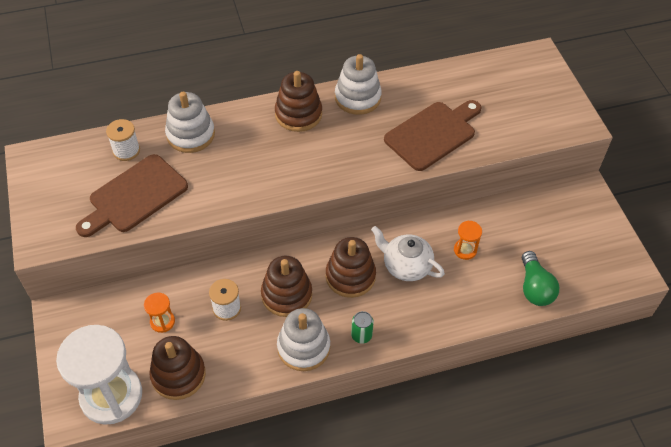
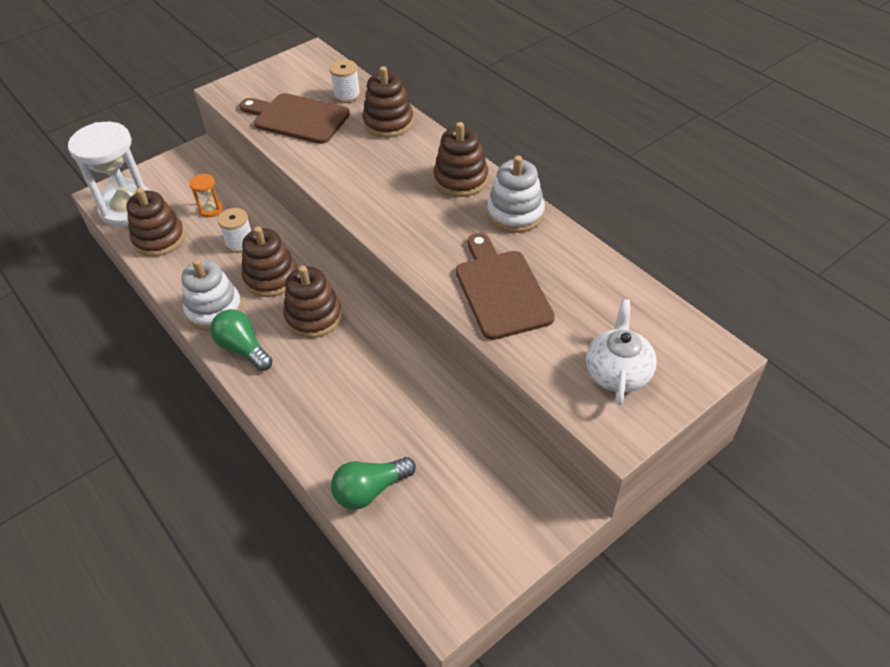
camera: 70 degrees right, 5 degrees down
white stacking toy [165,92,215,153] -> brown stacking toy [362,66,414,138]
green can [351,311,374,344] -> green light bulb [210,309,273,371]
white teapot [371,226,445,281] -> white teapot moved to [586,299,657,405]
brown cutting board [384,100,482,171] -> brown cutting board turned 135 degrees counterclockwise [456,233,555,340]
orange hourglass [454,221,482,260] -> none

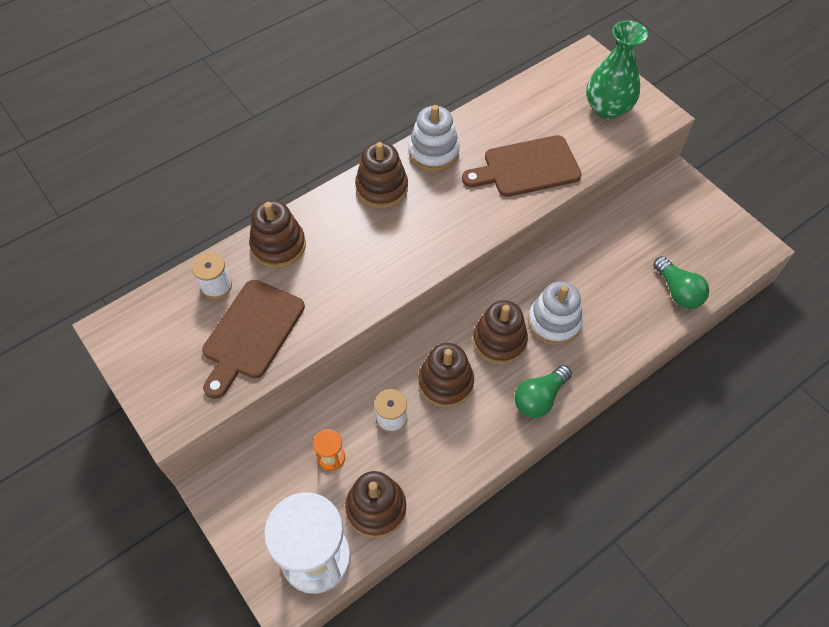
camera: 90 degrees left, 10 degrees up
white stacking toy [181,259,242,331] -> white stacking toy moved to [528,281,583,345]
white teapot [586,299,657,405] -> green vase [586,20,648,119]

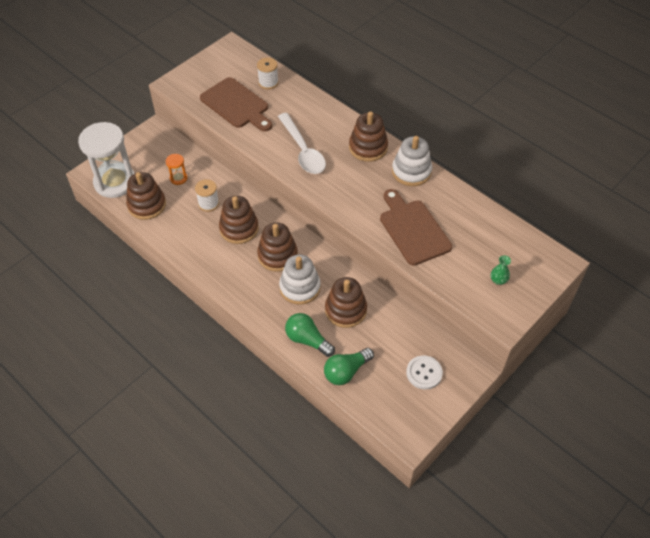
camera: 80 degrees right, 5 degrees down
brown cutting board [202,280,305,399] -> brown cutting board turned 150 degrees counterclockwise [200,77,272,131]
brown stacking toy [249,200,306,268] -> brown stacking toy moved to [325,277,367,328]
green light bulb [514,365,572,418] -> green light bulb moved to [285,313,335,357]
green vase [586,20,648,119] -> green vase [491,255,511,285], size x0.41
none -> white spoon [278,113,326,174]
none -> white button [406,355,443,390]

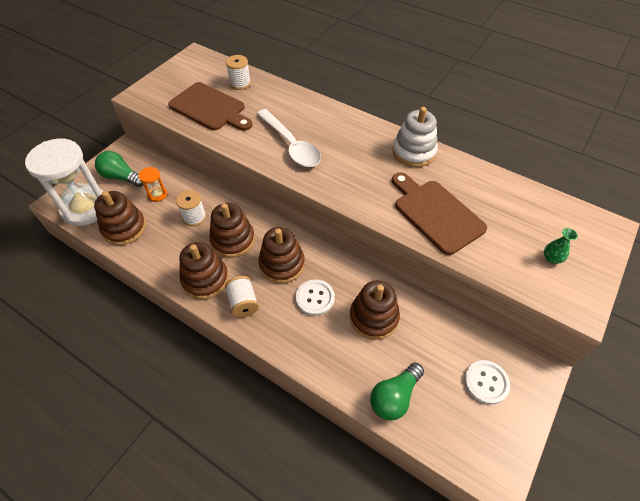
camera: 10 degrees left, 0 degrees up
white stacking toy [279,254,321,305] -> white button [296,280,335,316]
green light bulb [285,313,335,357] -> green light bulb moved to [95,151,143,187]
brown stacking toy [349,111,388,162] -> brown stacking toy moved to [179,242,229,299]
none -> white spool [225,276,259,317]

